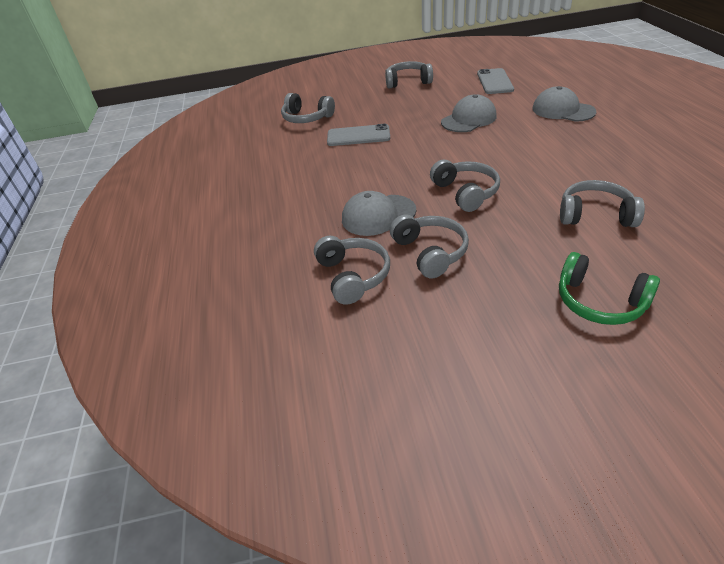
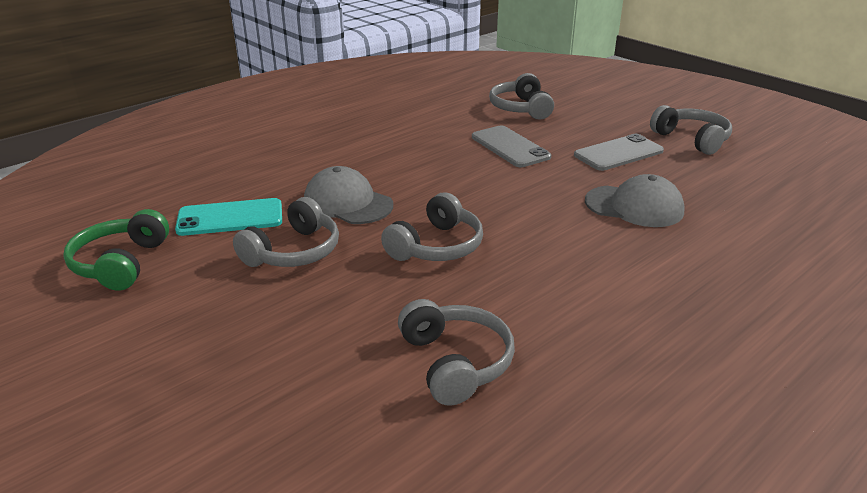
camera: 55 degrees right, 10 degrees down
grey headphones [314,236,390,305] -> turquoise phone [175,198,282,236]
grey phone [477,68,514,94] -> grey phone moved to [574,134,664,171]
grey cap [532,86,596,122] -> none
green headphones [559,252,660,325] -> green headphones moved to [63,209,169,291]

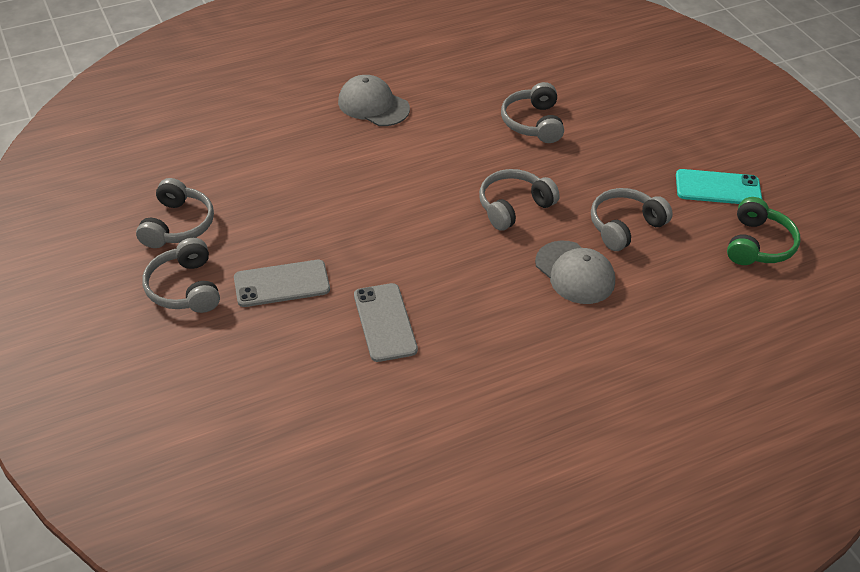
camera: 165 degrees left, 15 degrees up
turquoise phone [175,198,282,236] -> turquoise phone moved to [676,169,762,204]
grey headphones [489,73,554,120] -> grey headphones moved to [136,178,214,248]
grey cap [585,174,685,227] -> grey cap moved to [338,75,410,126]

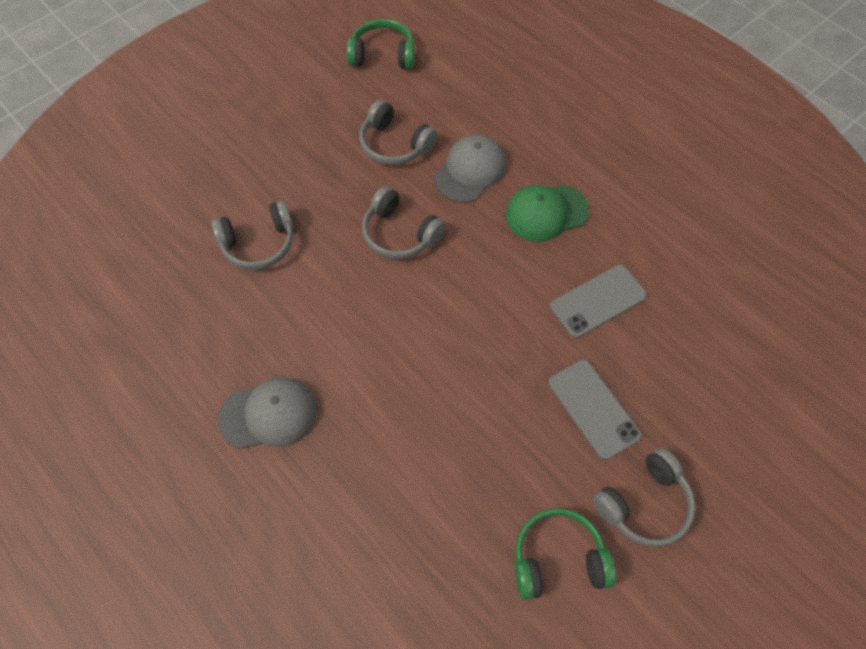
camera: 105 degrees left, 15 degrees up
grey headphones [136,178,214,248] -> green headphones [515,508,616,600]
grey cap [338,75,410,126] -> grey cap turned 120 degrees counterclockwise [218,377,317,449]
turquoise phone [676,169,762,204] -> none
none -> green cap [505,184,589,242]

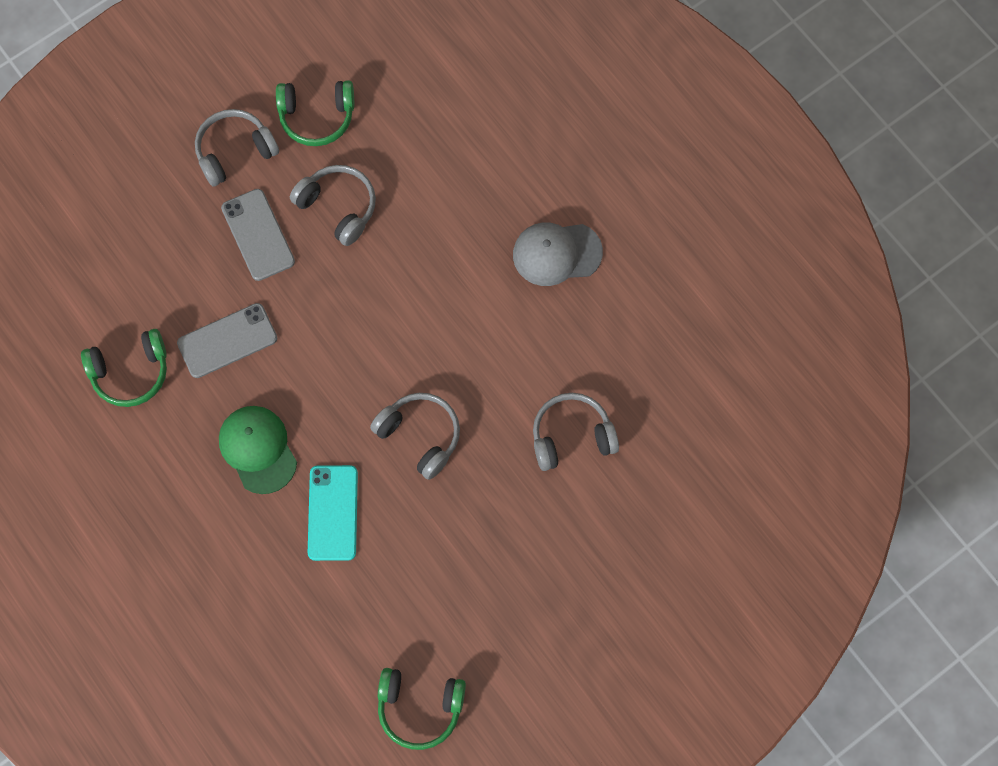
camera: 175 degrees left, 10 degrees up
grey headphones [359,100,438,165] -> grey headphones moved to [290,165,376,246]
grey cap [434,135,506,203] -> turquoise phone [308,465,358,561]
green cap [505,184,589,242] -> green cap turned 105 degrees counterclockwise [219,406,297,494]
none -> green headphones [81,329,167,407]

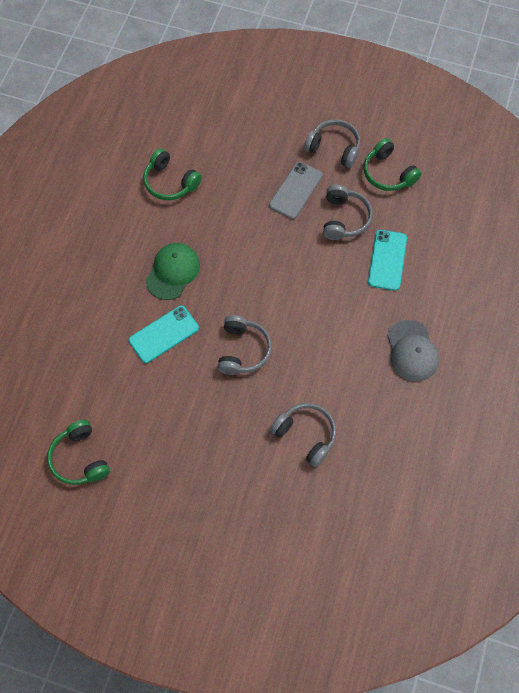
camera: 55 degrees right, 5 degrees down
grey phone [177,303,277,378] -> none
grey cap [513,222,603,286] -> grey cap turned 150 degrees counterclockwise [387,320,439,382]
none -> turquoise phone [368,230,407,291]

